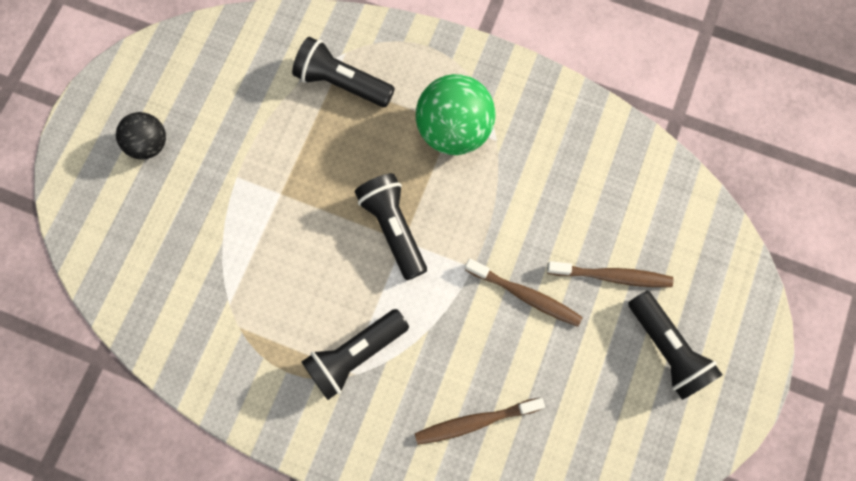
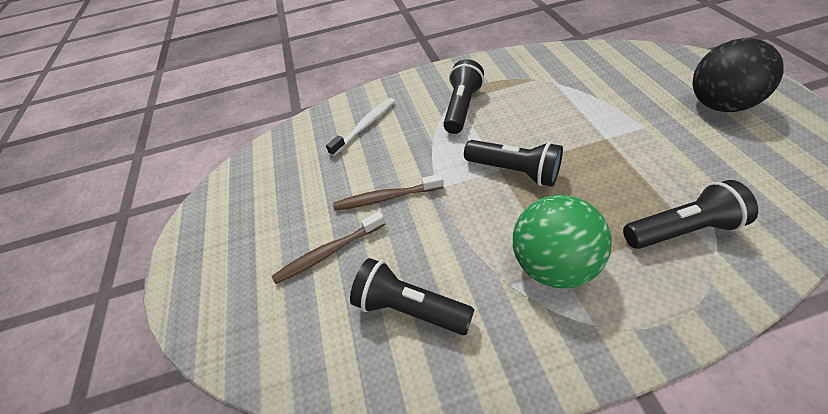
camera: 150 degrees right, 25 degrees down
black ball [116,112,166,159] -> black ball [693,38,784,112], size x1.68
brown toothbrush [415,398,545,445] -> white toothbrush [326,98,395,156]
black flashlight [628,291,723,400] -> black flashlight moved to [350,258,475,335]

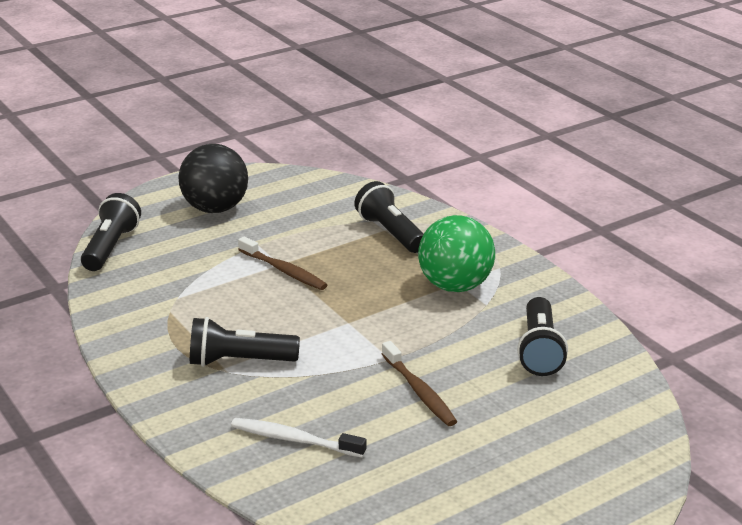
camera: 115 degrees left, 20 degrees down
brown toothbrush [272,211,385,284] -> brown toothbrush moved to [238,236,327,290]
black flashlight [464,140,563,187] -> black flashlight moved to [81,193,141,271]

